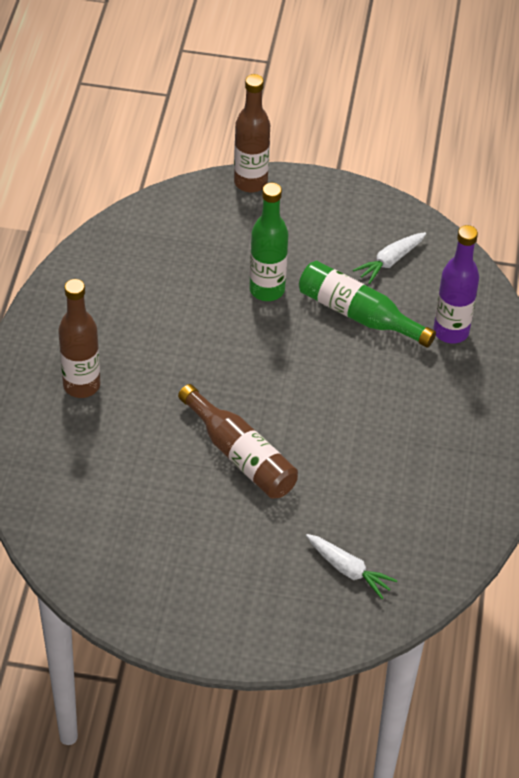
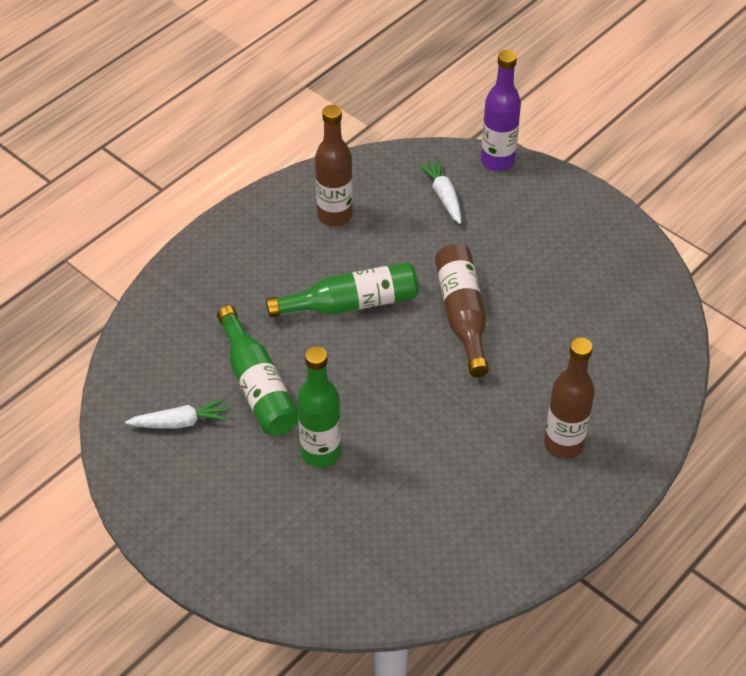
camera: 145 degrees left, 0 degrees up
brown bottle [234,74,270,192] -> brown bottle moved to [315,105,353,227]
purple bottle [433,225,479,344] -> purple bottle moved to [481,50,521,171]
none -> green bottle [266,262,418,317]

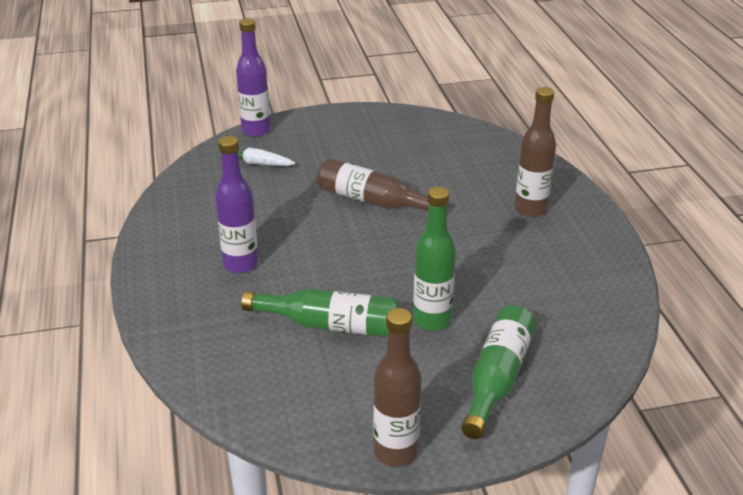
camera: 55 degrees left, 15 degrees down
white carrot [125,399,229,429] -> none
green bottle [266,262,418,317] -> green bottle moved to [461,305,536,439]
brown bottle [315,105,353,227] -> brown bottle moved to [373,308,422,467]
none -> purple bottle [215,136,259,273]

